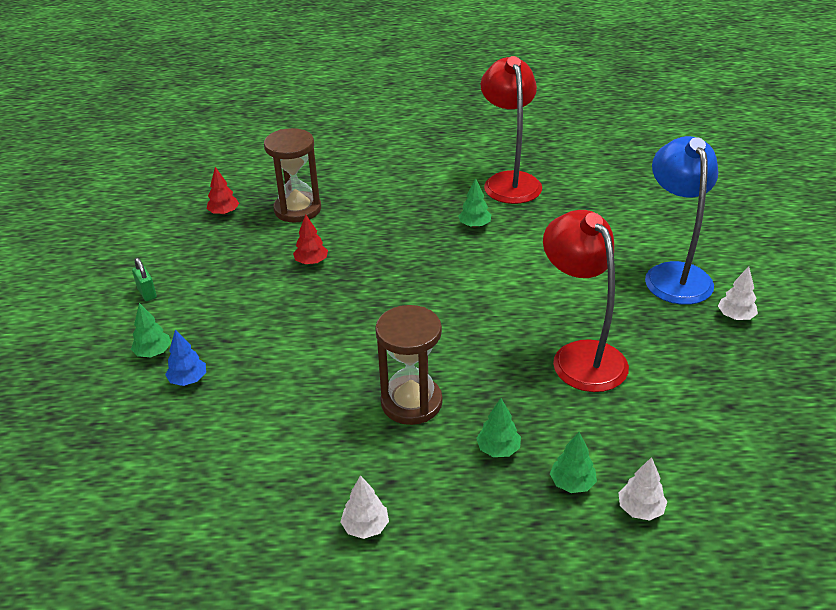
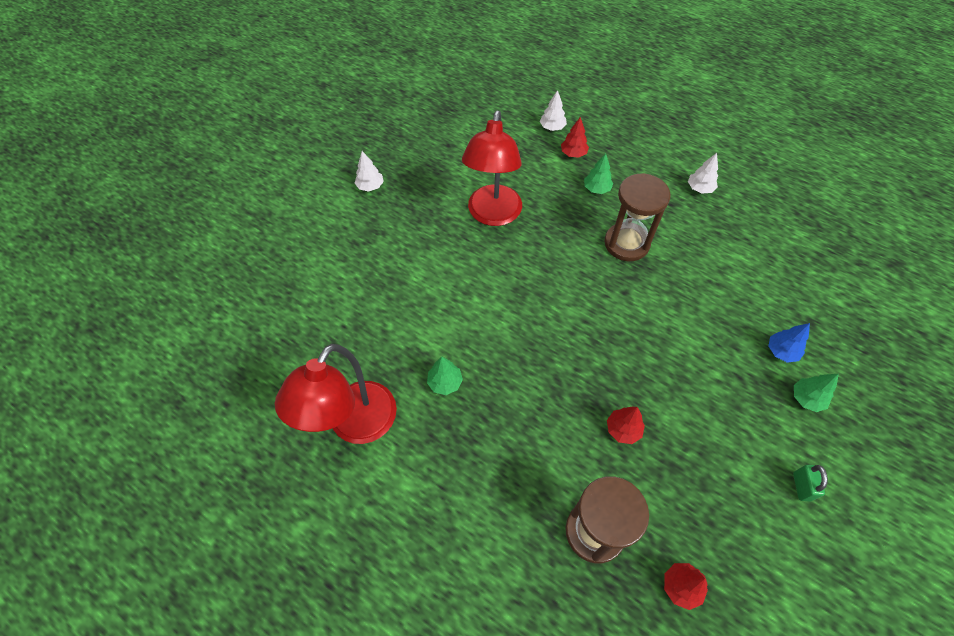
camera: 145 degrees left, 20 degrees up
green tree [550,432,597,493] -> red tree [561,117,589,158]
blue lamp [645,136,718,305] -> none

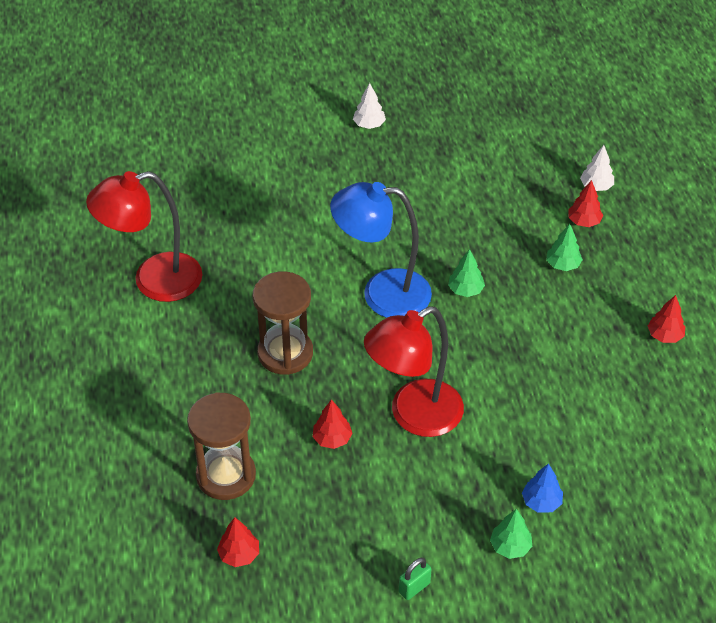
camera: 45 degrees right, 10 degrees down
green tree [427,357,463,395] -> green tree moved to [448,249,485,297]
red lamp [462,110,522,226] -> red lamp moved to [364,306,464,437]
brown hourglass [604,173,671,261] -> brown hourglass moved to [253,271,313,375]
white tree [688,153,718,193] -> red tree [648,295,685,343]
none -> blue lamp [330,182,432,318]

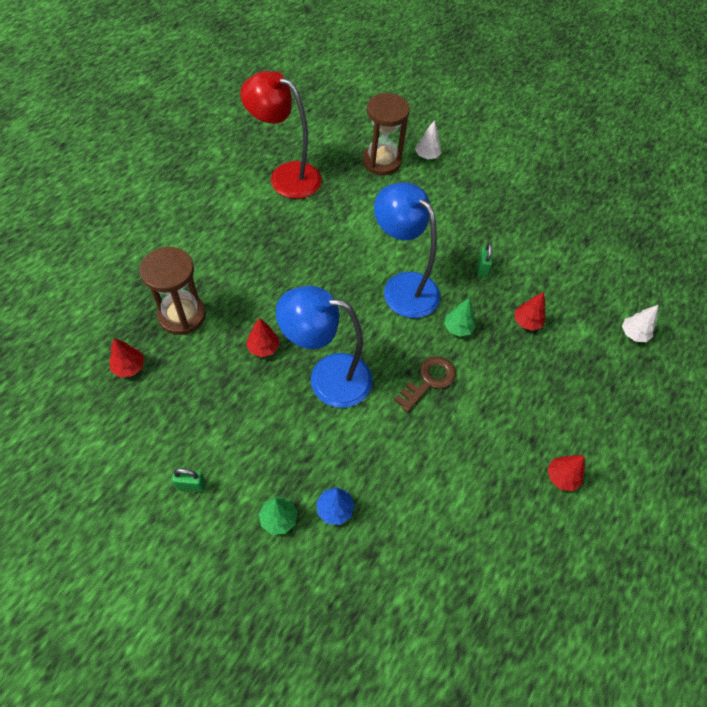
camera: 40 degrees right, 10 degrees up
brown hourglass [253,271,313,375] -> brown hourglass moved to [362,93,410,175]
white tree [353,83,386,129] -> white tree moved to [415,120,441,159]
red lamp [364,306,464,437] -> blue lamp [276,286,372,408]
green tree [547,224,583,271] -> none
red tree [568,180,603,227] -> red tree moved to [515,292,546,331]
none -> brown key [394,356,456,412]
none -> green padlock [477,243,492,277]

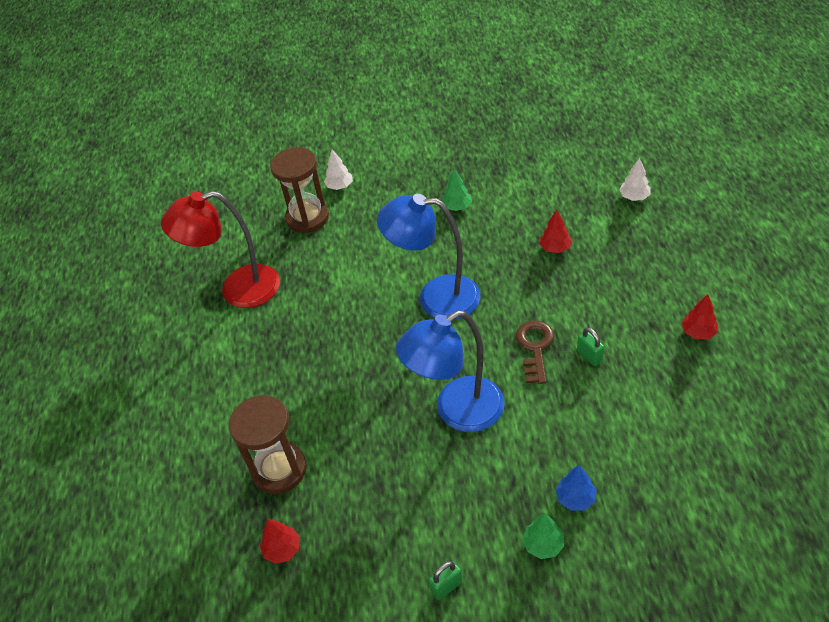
camera: 30 degrees left, 10 degrees down
red tree [246,318,280,357] -> none
green tree [444,298,476,337] -> green tree moved to [442,169,472,211]
green padlock [477,243,492,277] -> green padlock moved to [577,327,604,366]

